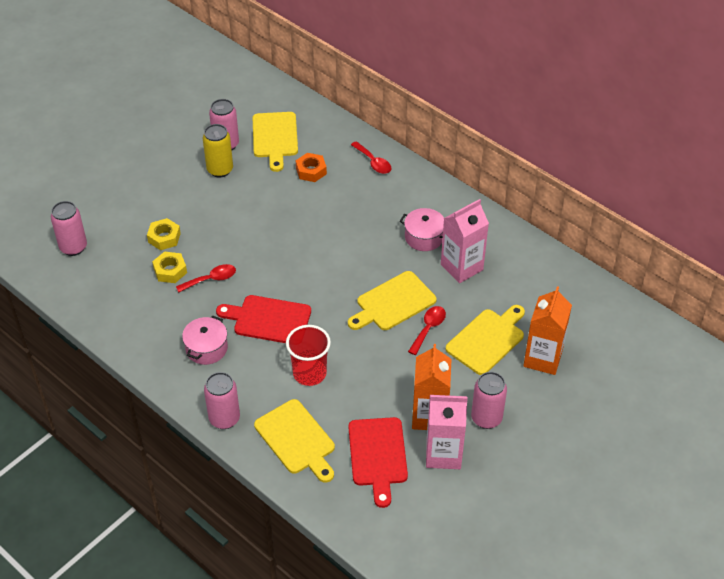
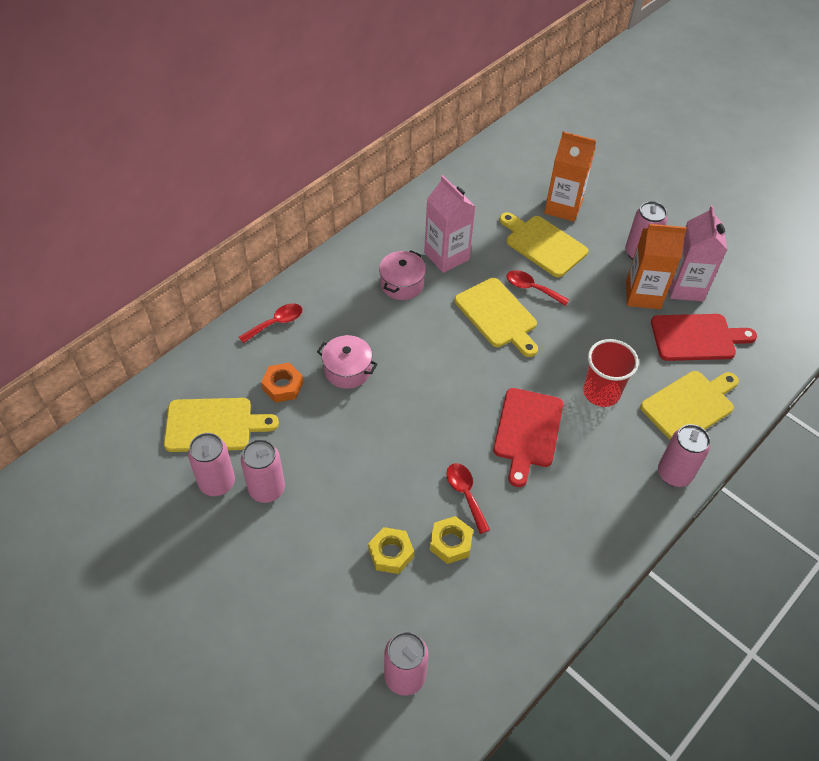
camera: 90 degrees left, 5 degrees up
pink pot [182,316,228,365] -> pink pot moved to [317,335,378,389]
yellow can [203,124,233,178] -> pink can [241,439,285,503]

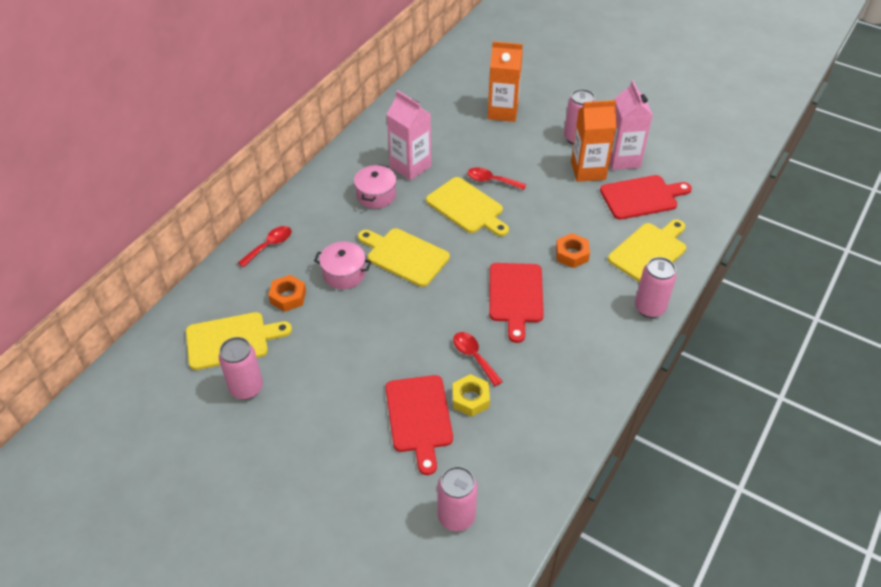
camera: 10 degrees left, 5 degrees down
pink can [241,439,285,503] -> none
yellow nut [368,527,414,574] -> red cutting board [386,375,453,475]
yellow cutting board [500,212,588,277] -> yellow cutting board moved to [358,228,450,287]
red cup [583,339,639,407] -> orange nut [556,233,590,268]

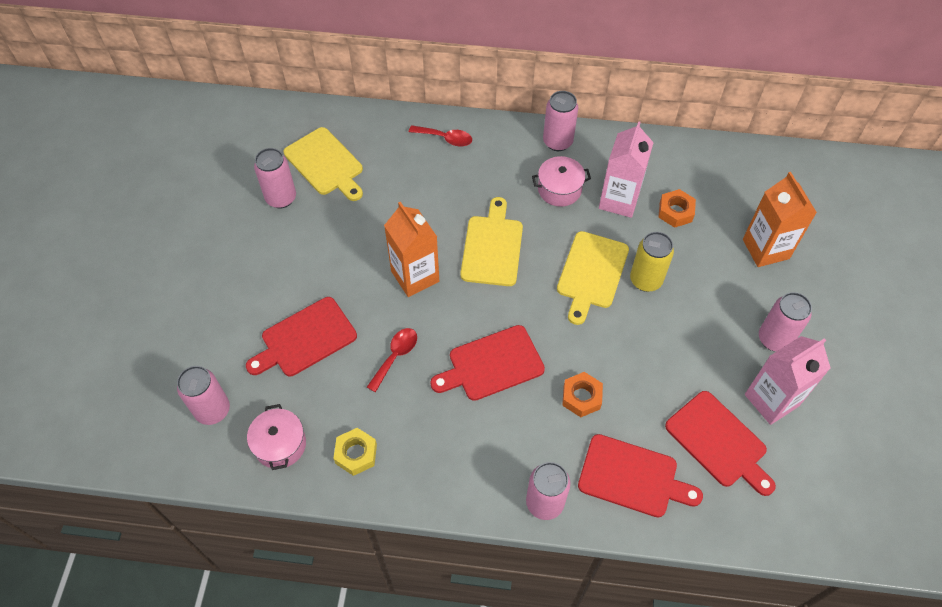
camera: 65 degrees right, 10 degrees up
orange nut [268,275,306,312] -> orange nut moved to [658,189,696,228]
pink pot [314,241,371,289] -> pink pot moved to [247,404,306,470]
yellow nut [453,374,490,417] -> yellow nut moved to [333,428,377,476]
red spoon [467,167,526,190] -> yellow can [630,232,674,292]
orange carton [571,100,616,182] -> orange carton moved to [384,202,439,297]
yellow cutting board [608,219,686,282] -> red cutting board [578,434,703,518]
none -> pink can [543,91,578,151]

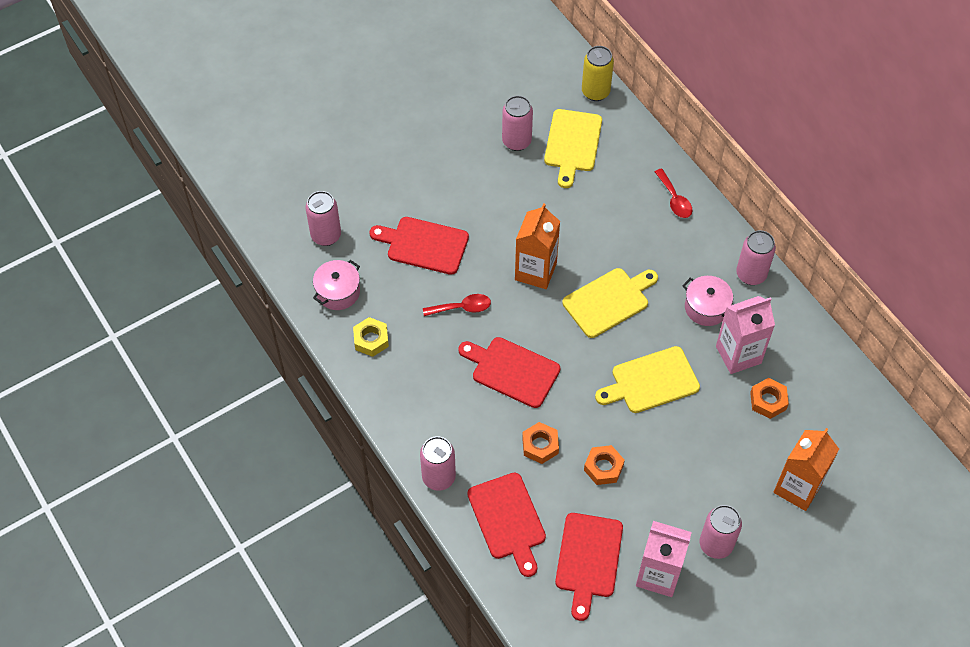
camera: 50 degrees right, 0 degrees up
yellow can [630,232,674,292] -> yellow can moved to [582,46,614,101]
none -> orange nut [584,445,625,485]

